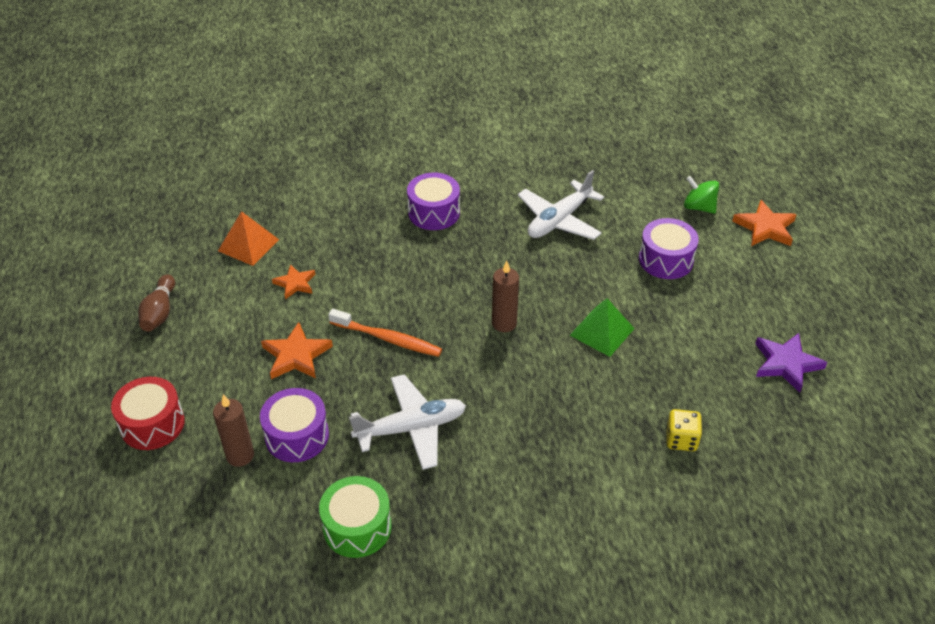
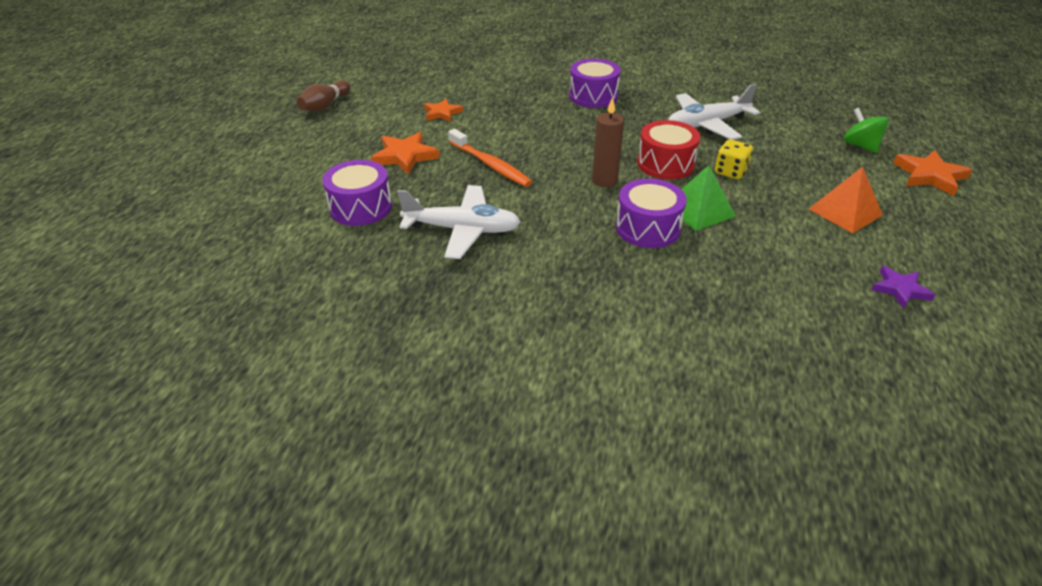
camera: 25 degrees right, 5 degrees down
red drum [111,377,185,450] -> red drum moved to [637,120,700,180]
brown candle [213,394,254,467] -> none
orange pyramid [218,211,279,266] -> orange pyramid moved to [809,167,883,233]
green drum [319,476,392,558] -> none
purple drum [639,218,699,279] -> purple drum moved to [616,179,686,248]
yellow dice [666,409,702,451] -> yellow dice moved to [715,139,753,179]
purple star [755,333,827,393] -> purple star [871,266,935,309], size x0.66

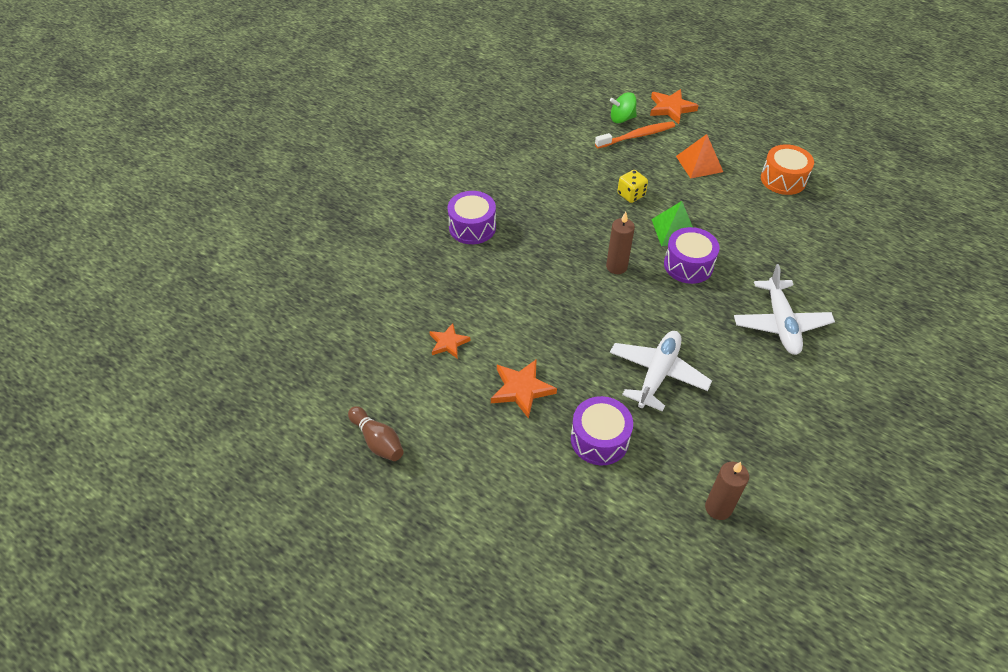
camera: 70 degrees left, 10 degrees up
orange toothbrush [448,129,532,187] -> orange toothbrush moved to [595,121,675,148]
red drum [637,120,700,180] -> none
white plane [668,84,760,140] -> white plane moved to [734,264,835,355]
purple star [871,266,935,309] -> orange drum [761,144,814,195]
none -> brown candle [705,462,749,520]

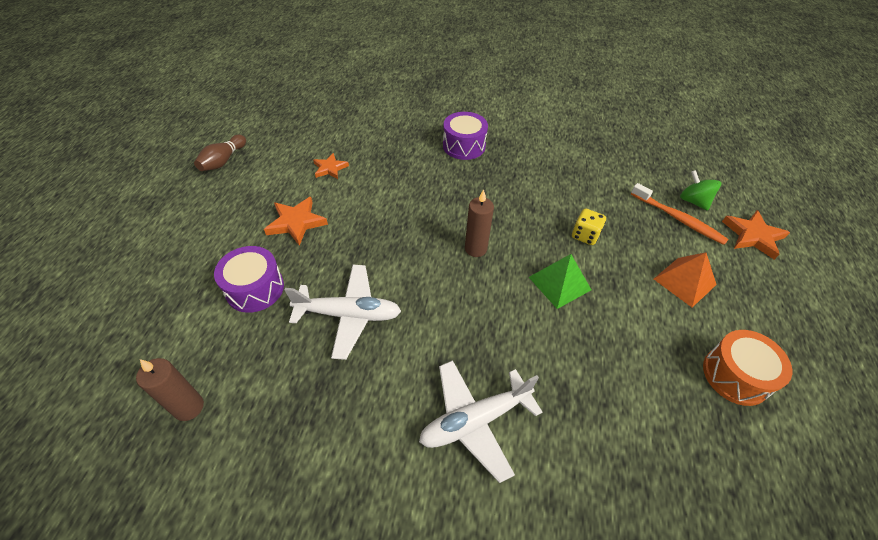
camera: 65 degrees right, 0 degrees up
purple drum [664,227,720,284] -> none

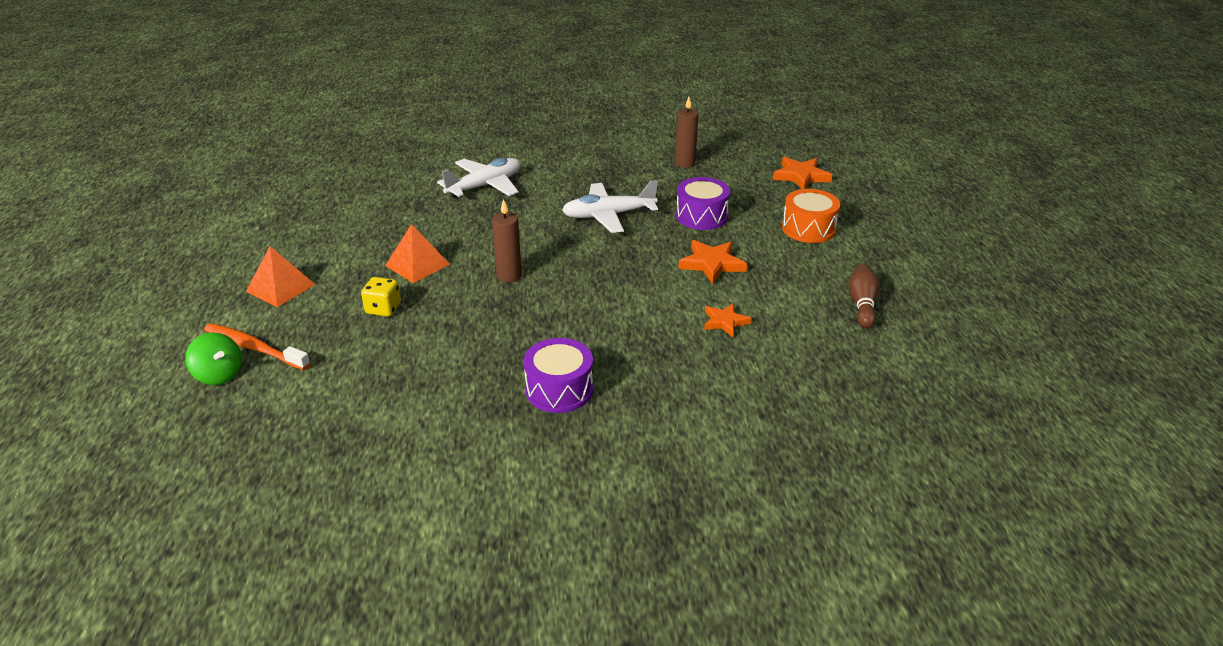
camera: 165 degrees right, 15 degrees down
green pyramid [529,254,591,309] -> orange pyramid [385,224,450,283]
orange drum [703,330,792,406] -> orange drum moved to [782,189,840,243]
orange star [722,210,790,260] -> orange star moved to [773,157,832,189]

